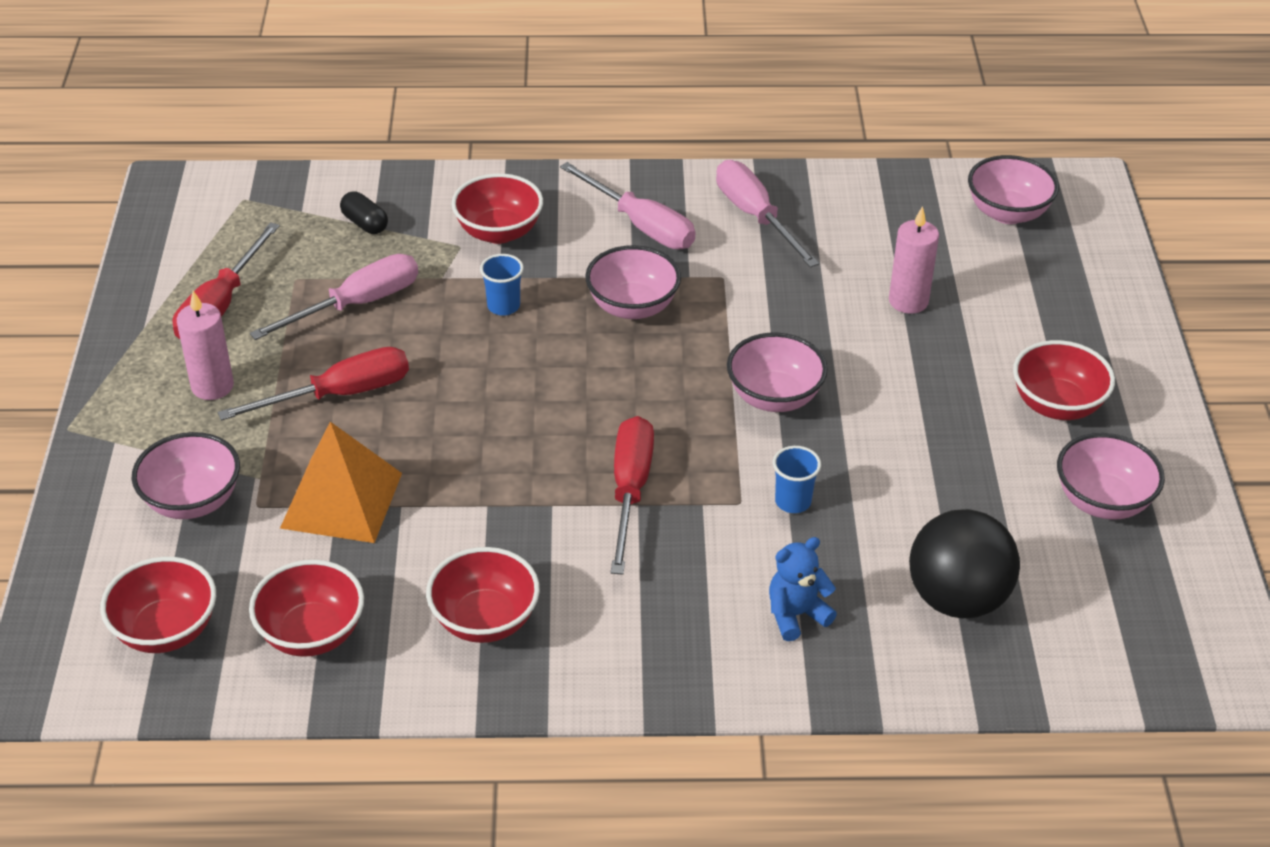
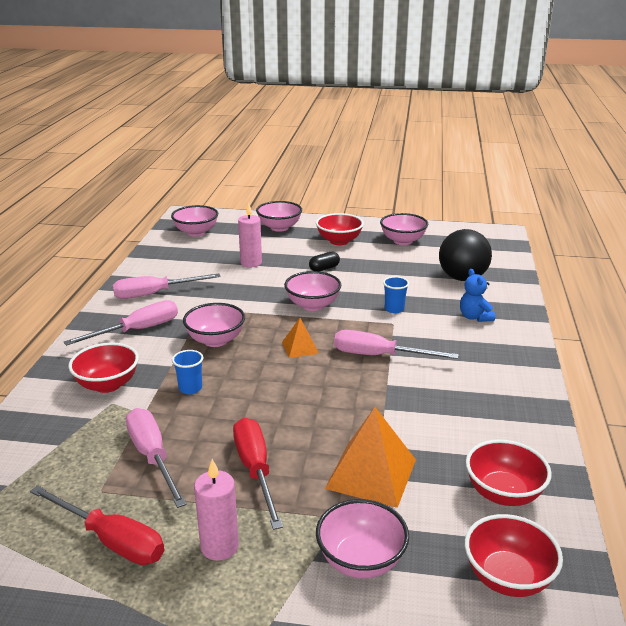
camera: 80 degrees left, 15 degrees down
black capsule [340,192,388,234] -> black capsule moved to [309,251,340,271]
red bowl [426,547,540,643] -> none
red screwdriver [611,416,654,575] -> pink screwdriver [334,330,459,359]
none -> pink bowl [256,201,302,232]
none -> orange pyramid [282,318,319,358]

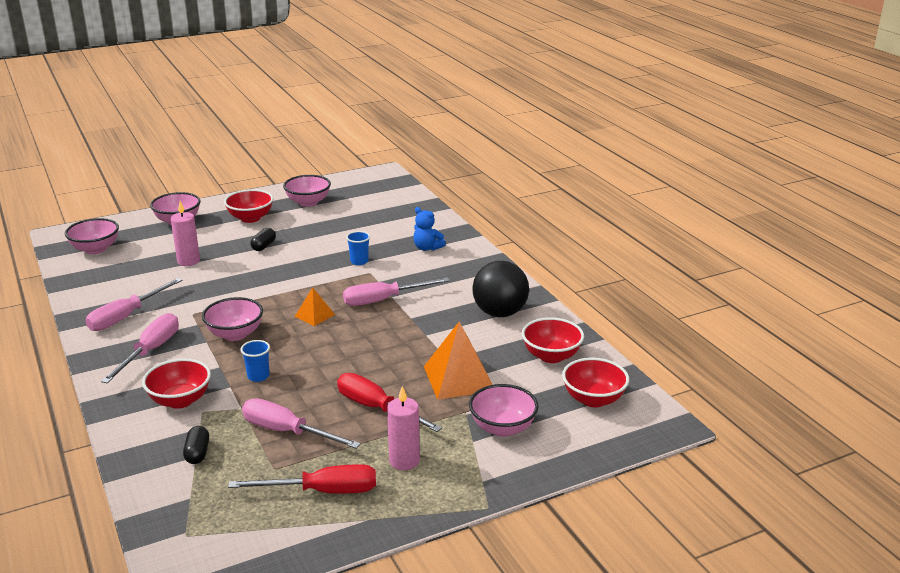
camera: 35 degrees left, 0 degrees up
pink bowl [284,271,341,311] -> none
black ball [439,229,492,281] -> black ball moved to [472,261,529,317]
none -> black capsule [183,426,209,464]

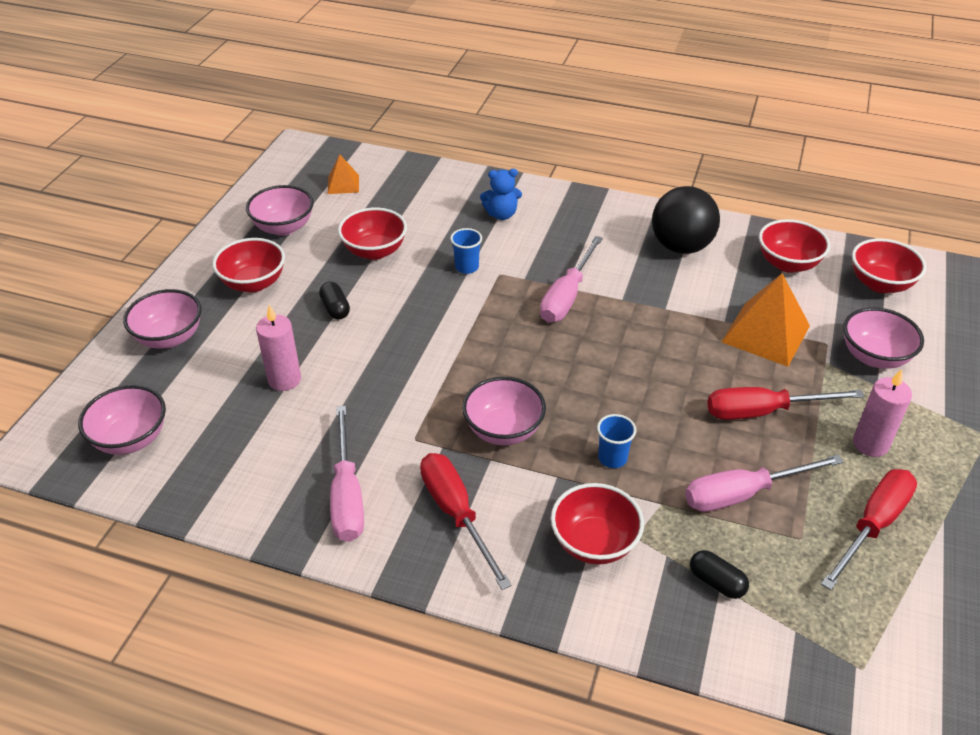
camera: 45 degrees left, 15 degrees up
pink screwdriver [101,313,179,383] -> red screwdriver [420,453,512,590]
orange pyramid [294,287,335,326] -> orange pyramid moved to [328,154,359,194]
none -> red bowl [338,207,407,260]

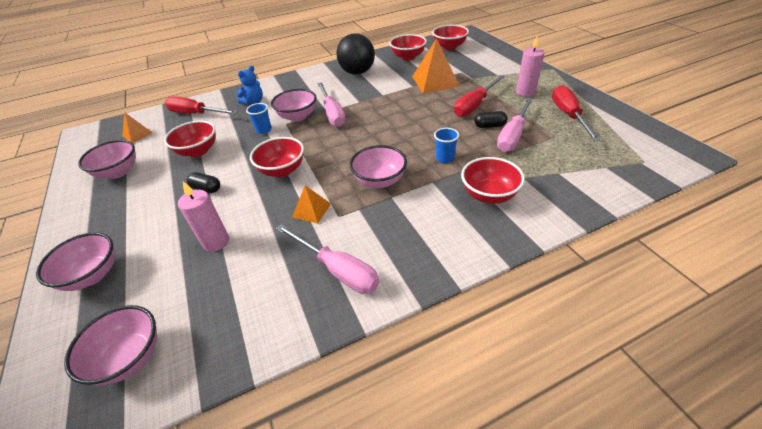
camera: 40 degrees left, 0 degrees up
red bowl [212,238,285,292] -> red bowl moved to [250,137,304,177]
red screwdriver [420,453,512,590] -> red screwdriver moved to [165,96,238,114]
black capsule [690,550,749,599] -> black capsule moved to [474,111,508,128]
pink bowl [843,307,924,369] -> pink bowl moved to [271,89,316,122]
none -> orange pyramid [292,186,331,223]

